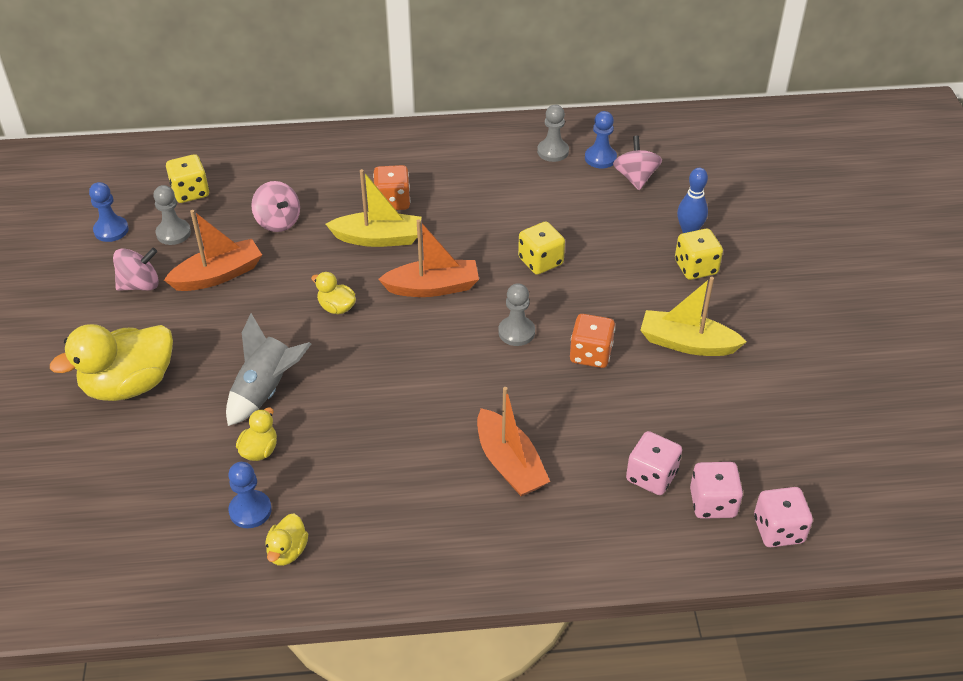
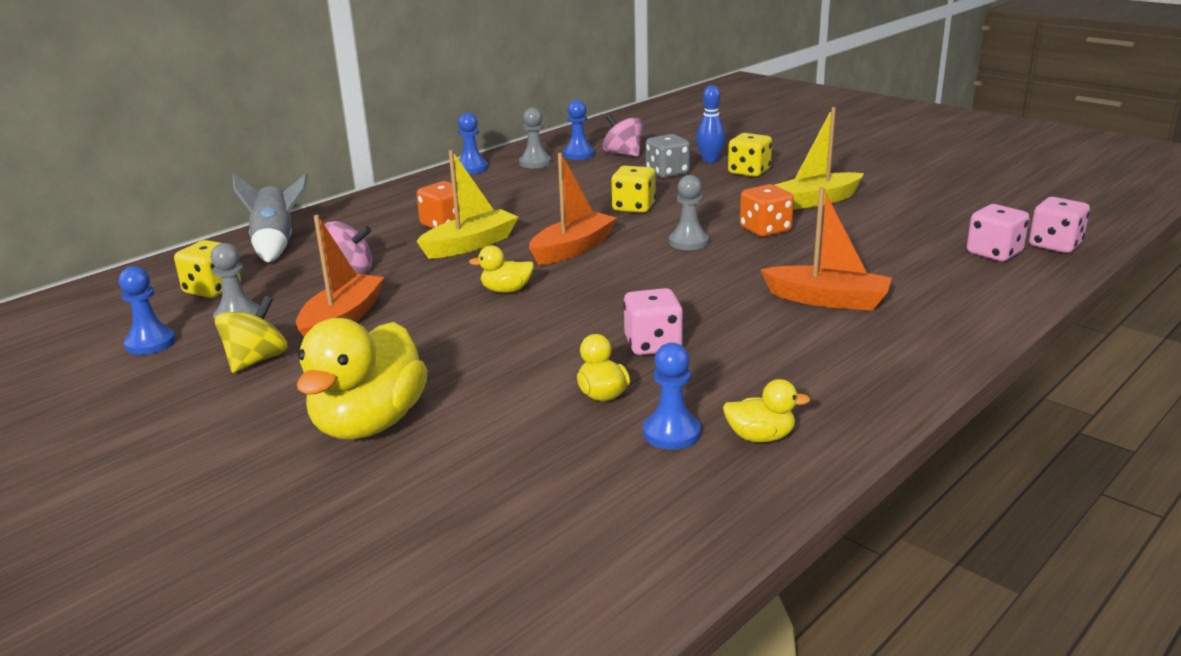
camera: 40 degrees left, 20 degrees down
pink spinning top [113,248,159,291] -> yellow spinning top [215,296,288,373]
grey rocket [226,313,311,426] -> grey rocket moved to [232,173,308,262]
yellow duck [265,514,308,566] -> yellow duck turned 60 degrees counterclockwise [723,379,810,442]
pink dice [626,431,682,495] -> pink dice moved to [623,288,683,355]
none -> blue pawn [458,113,488,174]
none -> grey dice [646,134,690,178]

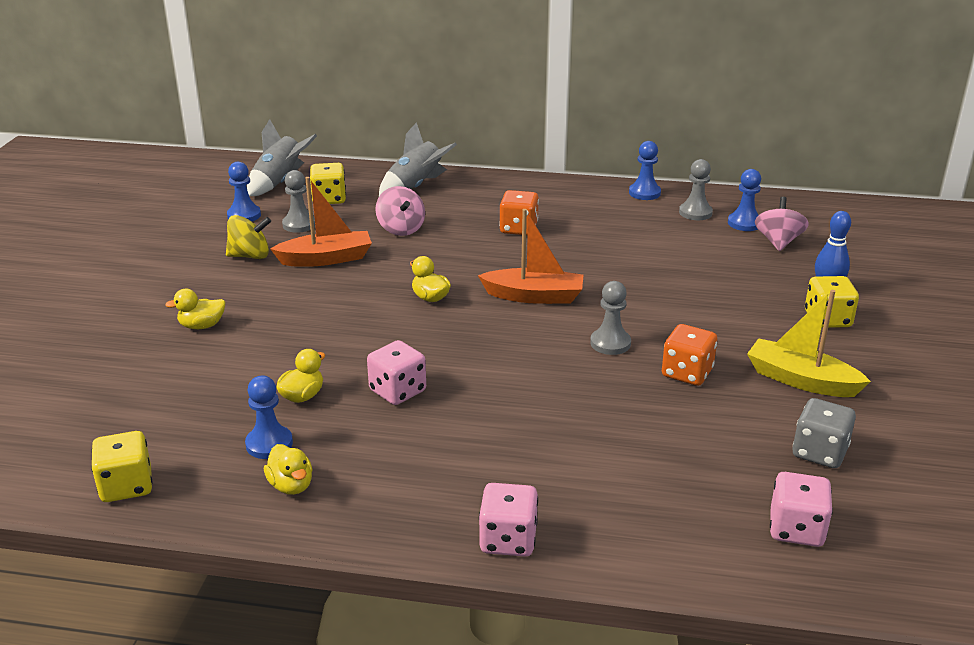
camera: 55 degrees right, 5 degrees up
yellow duck [297,318,428,439] -> yellow duck [165,289,226,329], size x0.47
yellow boat [416,150,518,259] -> none
yellow dice [611,166,656,213] -> yellow dice moved to [91,431,153,502]
grey dice [646,134,690,178] -> grey dice moved to [793,398,856,468]
orange boat [760,187,892,311] -> none
pink dice [1029,197,1090,253] -> pink dice moved to [479,483,538,557]
none -> grey rocket [247,119,317,196]

